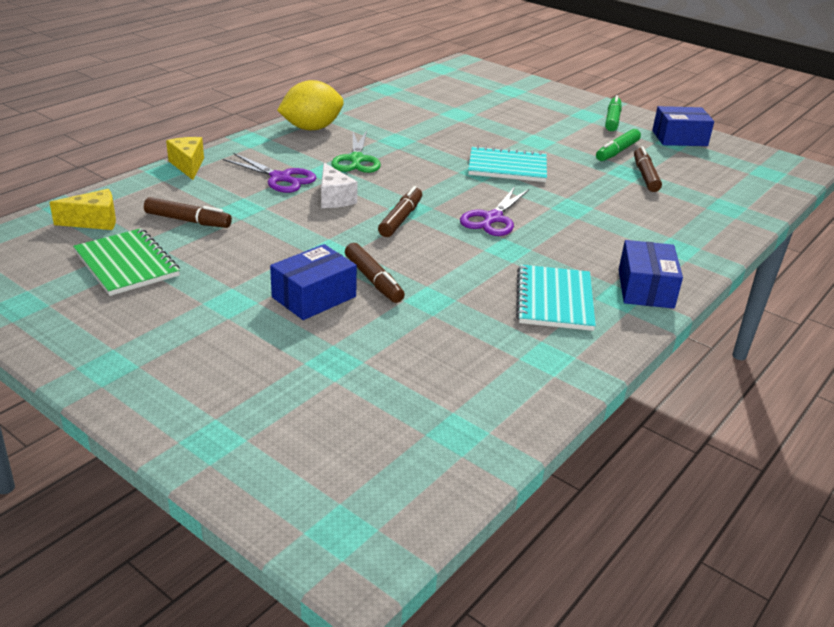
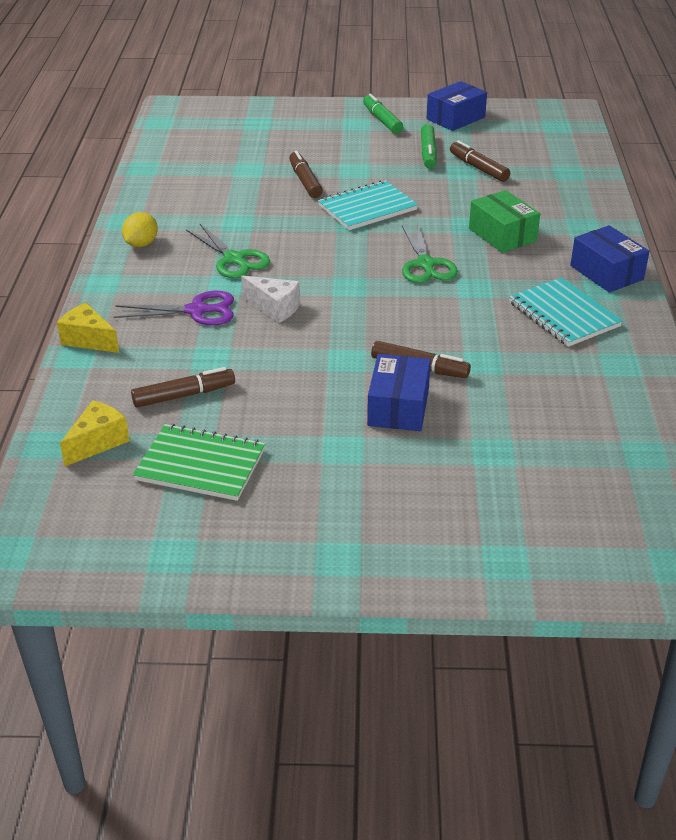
camera: 35 degrees left, 5 degrees up
yellow lemon [277,80,344,130] -> yellow lemon [122,212,158,247], size x0.59
brown marker [378,186,422,237] -> brown marker moved to [289,151,323,198]
purple scissors [460,187,529,236] -> green scissors [402,222,458,283]
none -> green box [469,190,540,253]

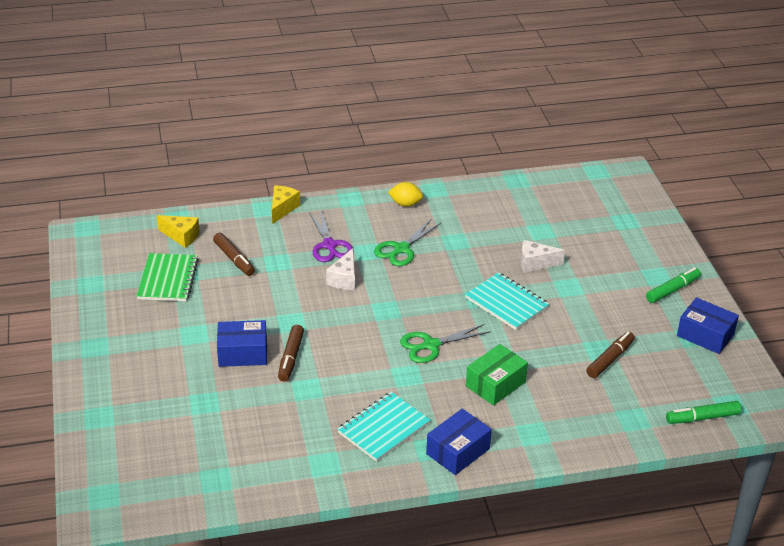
camera: 75 degrees right, 0 degrees up
brown marker [289,151,323,198] -> white cheese [521,240,565,273]
green marker [421,124,437,169] -> green marker moved to [666,401,741,424]

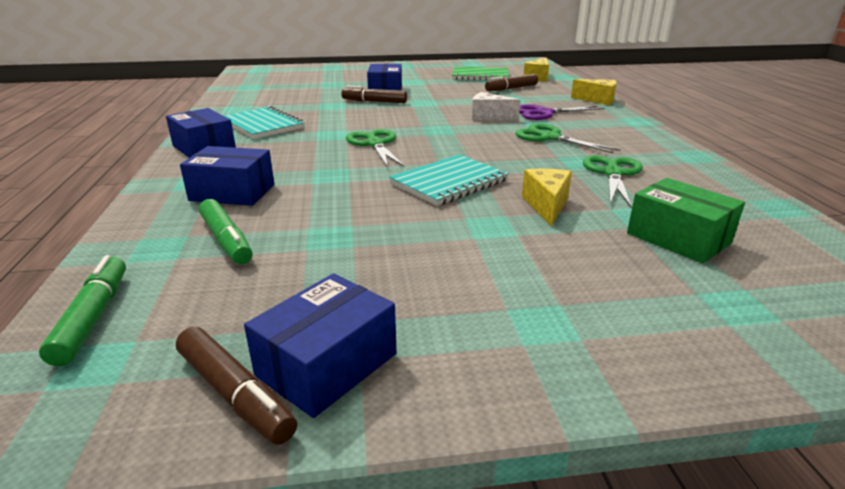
camera: 95 degrees right, 10 degrees down
yellow lemon [388,182,423,207] -> none
green box [466,344,528,406] -> green box moved to [627,178,745,264]
white cheese [521,240,565,273] -> yellow cheese [522,169,572,226]
brown marker [586,332,635,378] -> brown marker moved to [176,327,297,445]
green marker [646,267,701,303] -> green marker moved to [199,199,253,264]
none -> blue box [180,146,274,206]
none -> green scissors [583,155,643,208]

